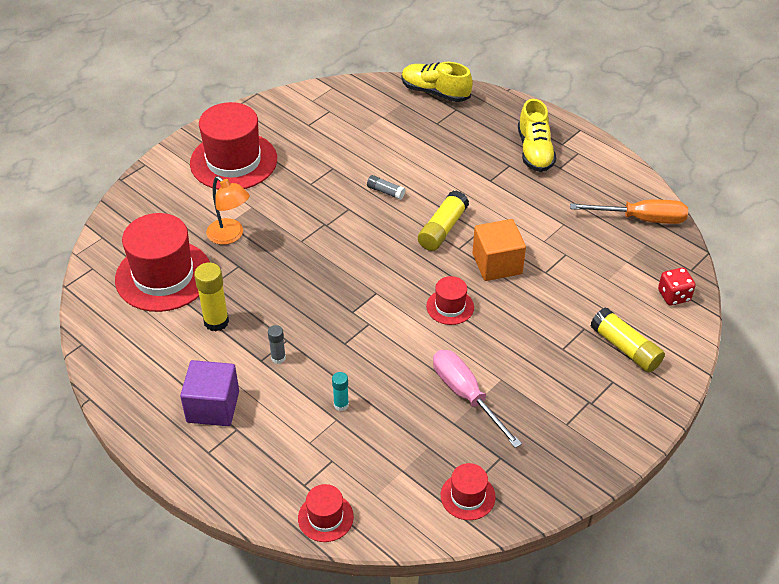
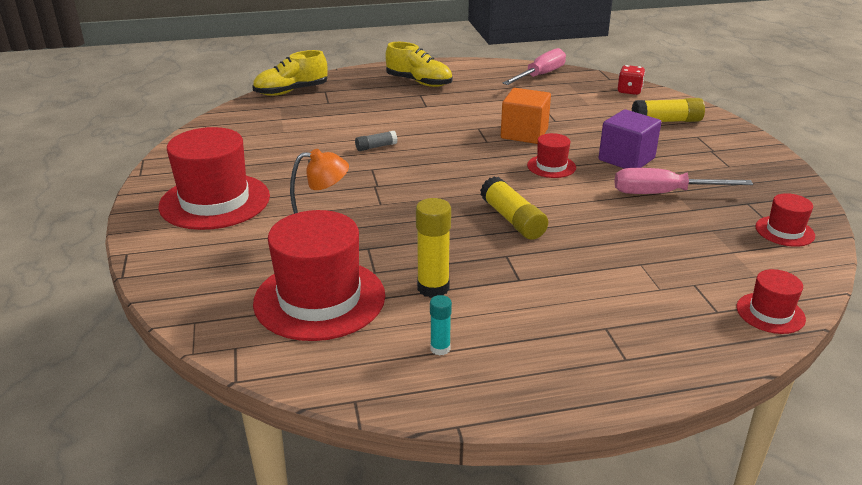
camera: 55 degrees left, 15 degrees down
purple cube [180,360,239,426] -> purple cube moved to [599,109,661,169]
grey glue stick [268,325,286,364] -> none
turquoise glue stick [332,372,349,411] -> turquoise glue stick moved to [430,295,452,356]
yellow glue stick [418,190,469,251] -> yellow glue stick moved to [480,176,548,240]
orange screwdriver [570,200,688,224] -> pink screwdriver [502,48,566,85]

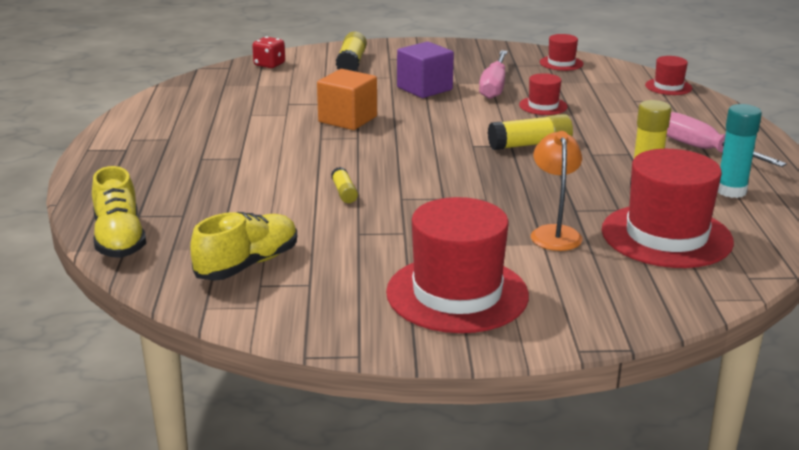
camera: 80 degrees left, 5 degrees down
grey glue stick [355,131,398,151] -> yellow glue stick [331,167,358,203]
yellow shoe [385,42,452,87] -> yellow shoe moved to [190,212,297,281]
turquoise glue stick [430,295,452,356] -> turquoise glue stick [718,104,762,198], size x1.77
pink screwdriver [502,48,566,85] -> pink screwdriver moved to [667,112,787,167]
red hat [527,133,576,178] -> red hat moved to [519,73,568,115]

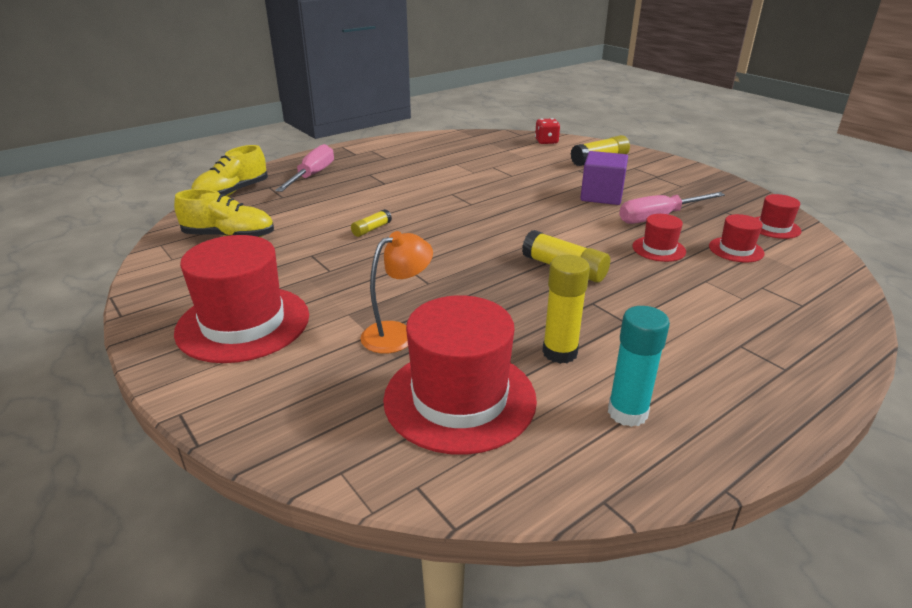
camera: 55 degrees right, 5 degrees up
orange cube [317,69,377,130] -> none
red hat [645,56,692,95] -> red hat moved to [709,214,765,263]
pink screwdriver [667,112,787,167] -> pink screwdriver moved to [275,144,334,192]

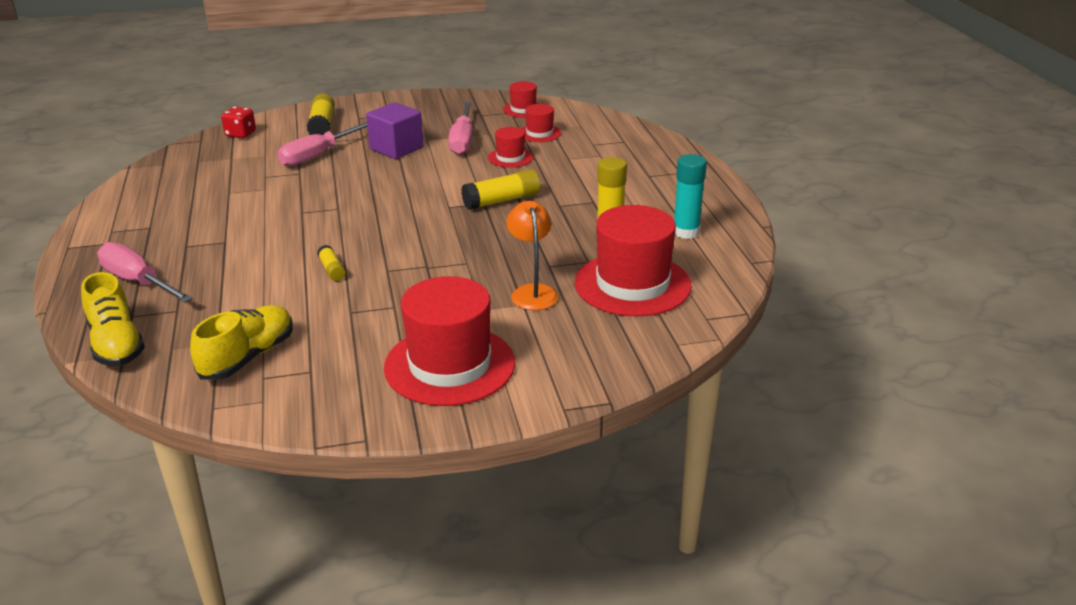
camera: 65 degrees left, 0 degrees up
none -> pink screwdriver [277,122,367,167]

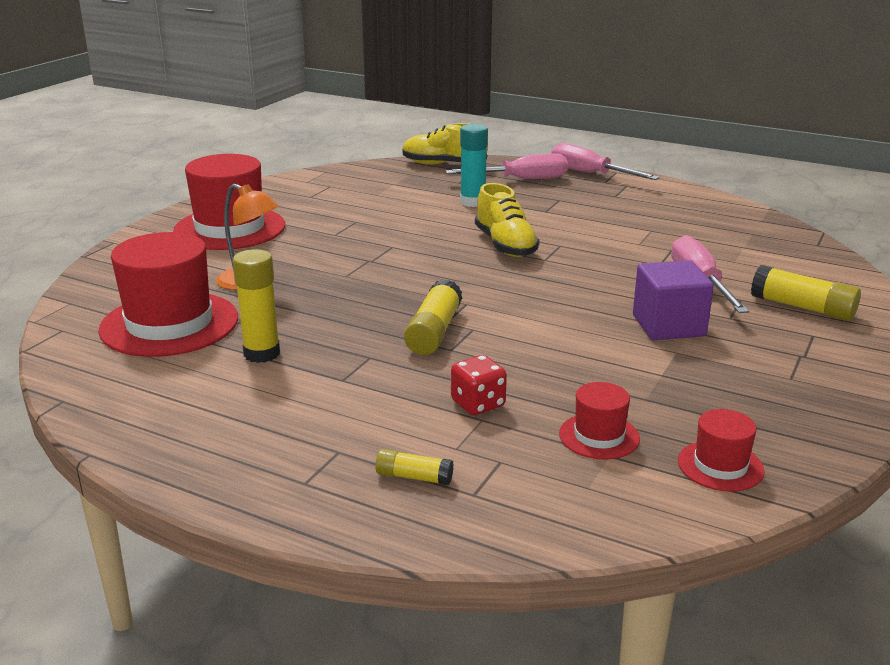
camera: 130 degrees right, 5 degrees down
yellow shoe [190,305,293,380] -> yellow shoe moved to [475,183,539,257]
red dice [221,106,256,138] -> red dice moved to [451,355,507,415]
yellow glue stick [317,245,346,281] -> yellow glue stick moved to [375,449,454,485]
pink screwdriver [448,102,472,155] -> pink screwdriver moved to [551,143,660,180]
red hat [488,127,533,168] -> none
turquoise glue stick [674,154,707,239] -> turquoise glue stick moved to [460,124,488,207]

